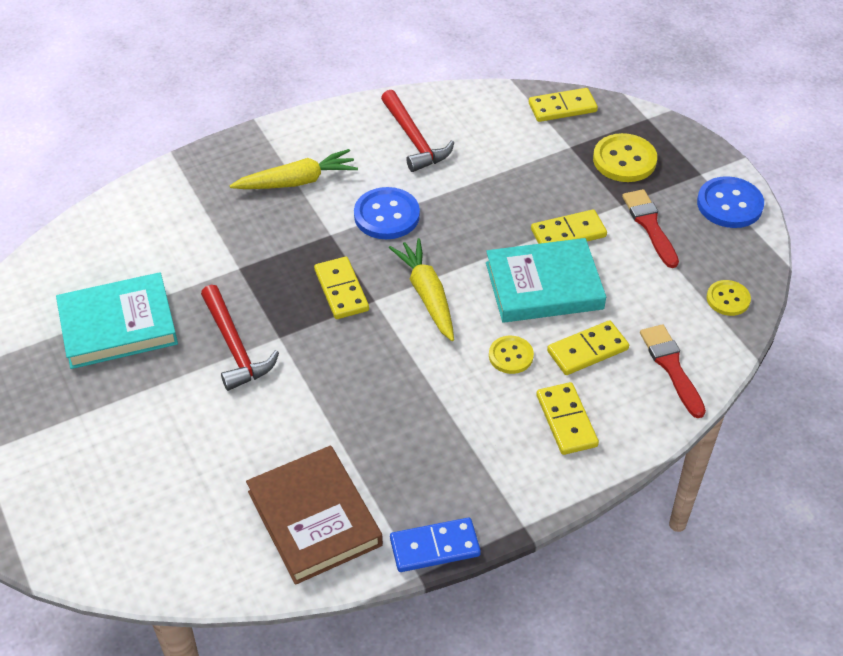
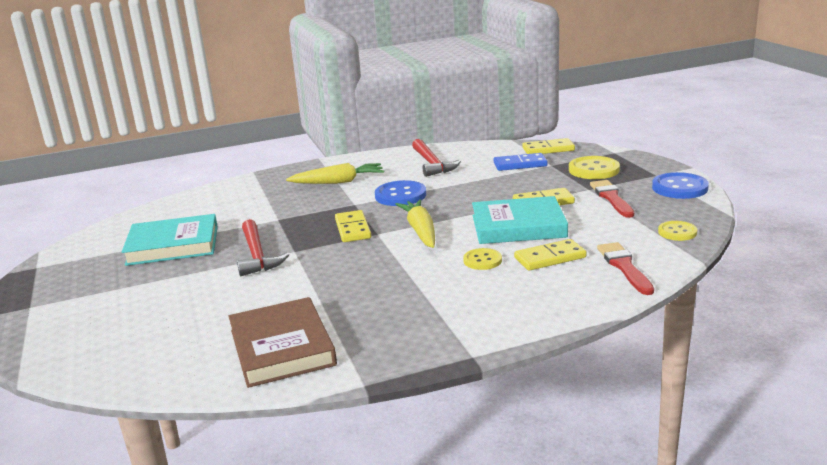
camera: 10 degrees right, 25 degrees down
blue domino [390,518,481,572] -> blue domino moved to [494,153,548,171]
yellow domino [536,382,599,455] -> none

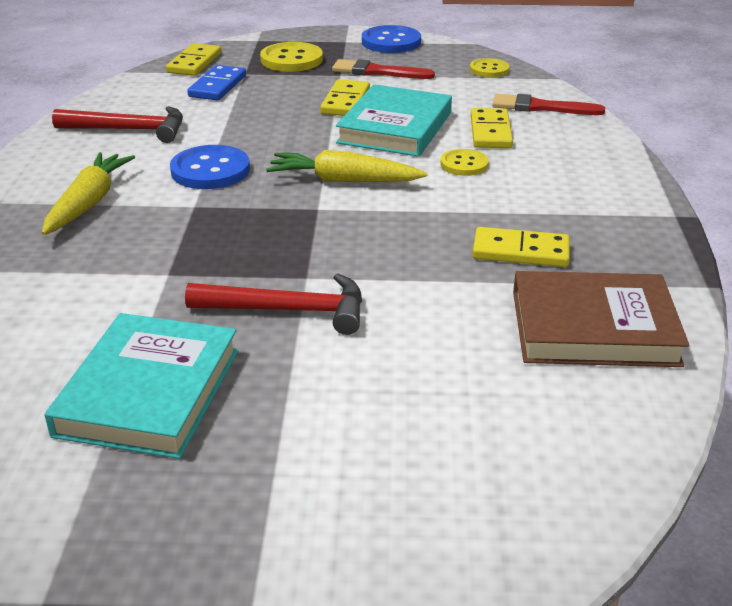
camera: 70 degrees left, 10 degrees up
yellow domino [335,210,371,242] -> yellow domino moved to [472,227,570,267]

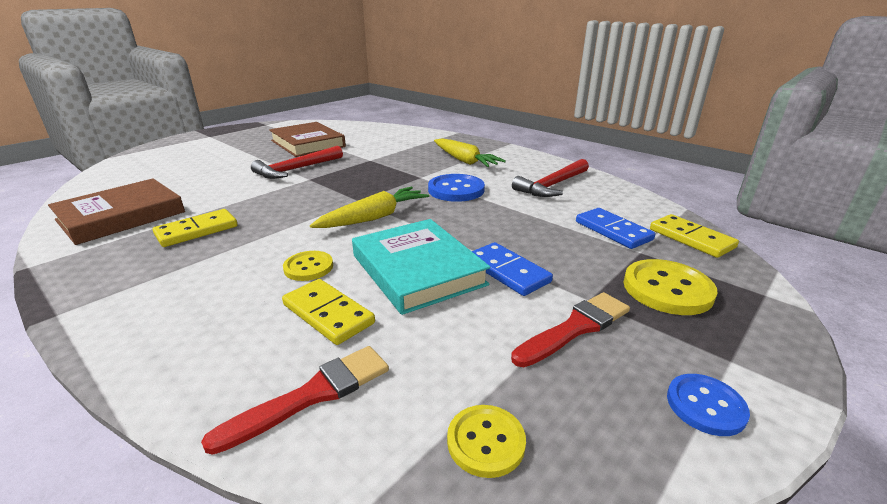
camera: 130 degrees right, 5 degrees down
turquoise book [44,313,238,459] -> brown book [269,122,346,157]
yellow domino [320,79,370,116] -> blue domino [472,242,553,296]
blue button [362,25,421,53] -> blue button [667,374,750,436], size x0.62

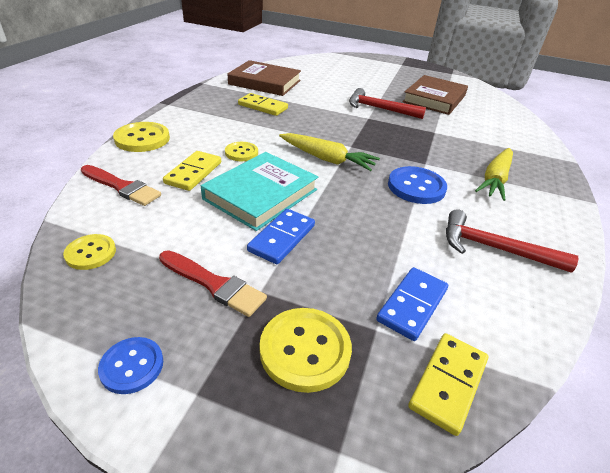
camera: 65 degrees right, 10 degrees up
none -> yellow button [113,122,170,152]

